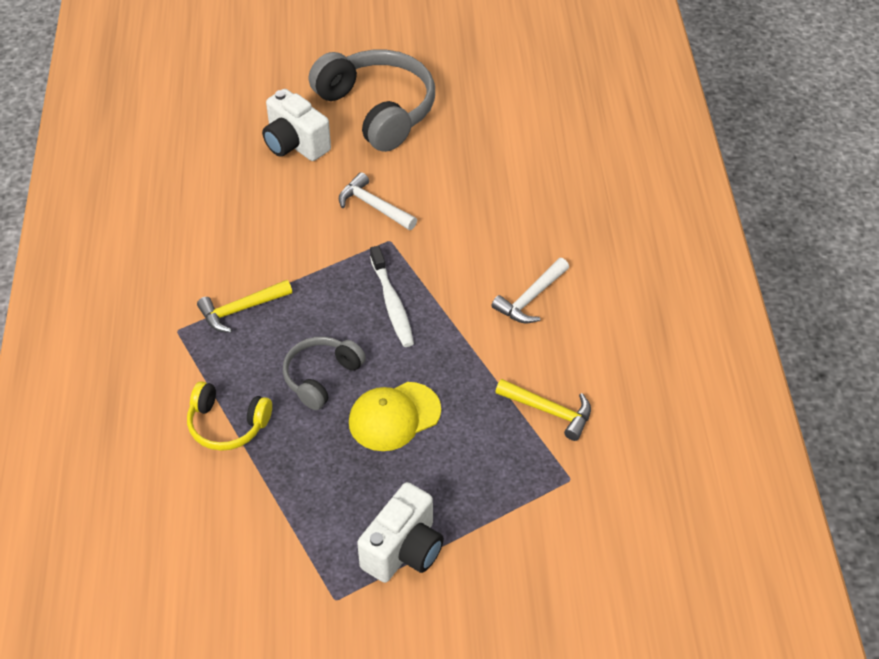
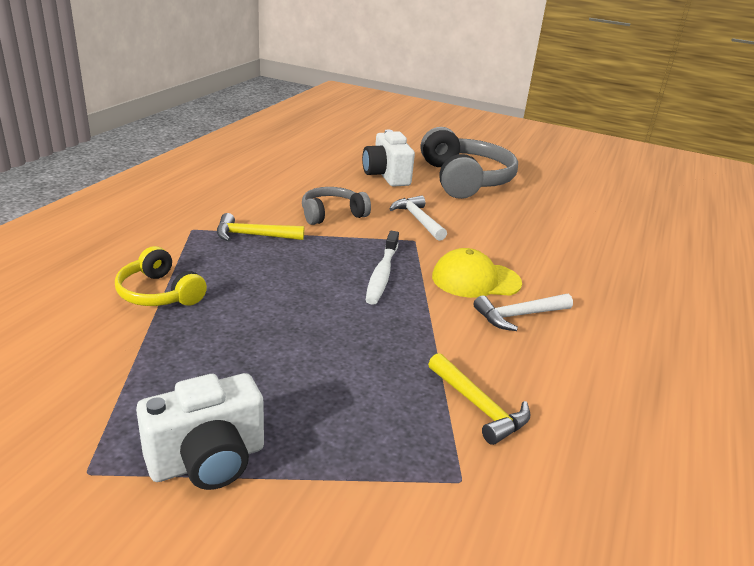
camera: 25 degrees right, 20 degrees down
grey headphones [283,337,366,410] -> grey headphones moved to [302,187,371,225]
yellow cap [349,382,441,451] -> yellow cap moved to [432,248,522,298]

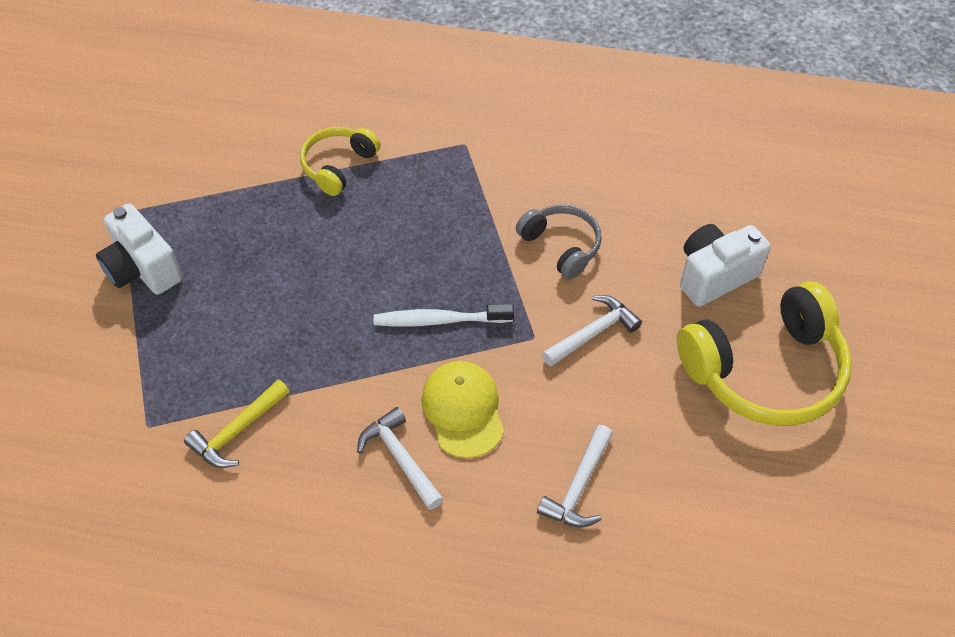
camera: 80 degrees right, 25 degrees up
yellow hammer [217,213,304,242] -> none
grey headphones [421,127,518,199] -> yellow headphones [677,282,852,426]
none -> white hammer [537,425,613,528]

